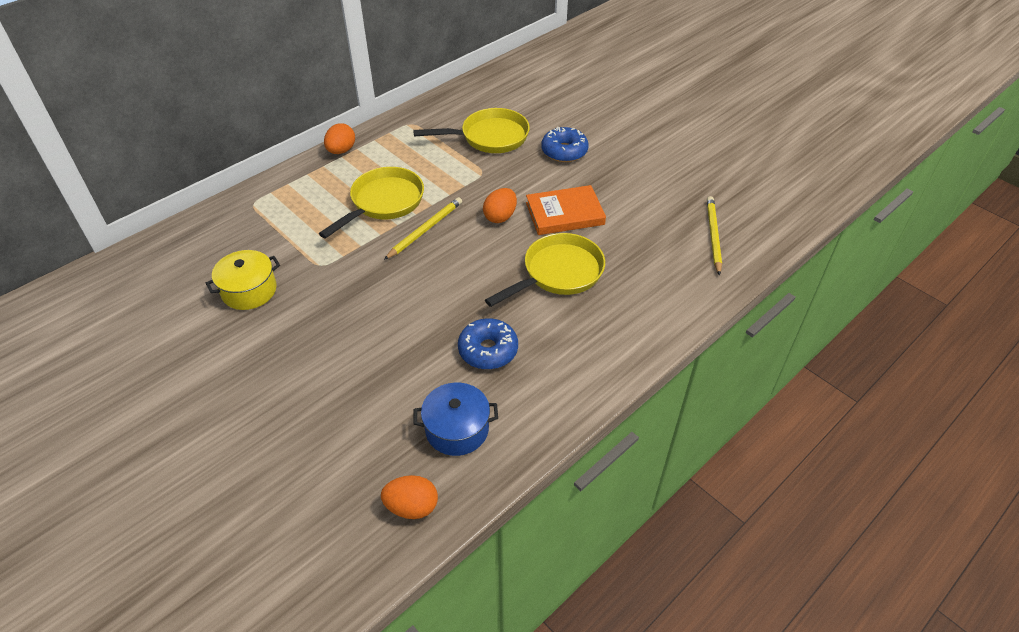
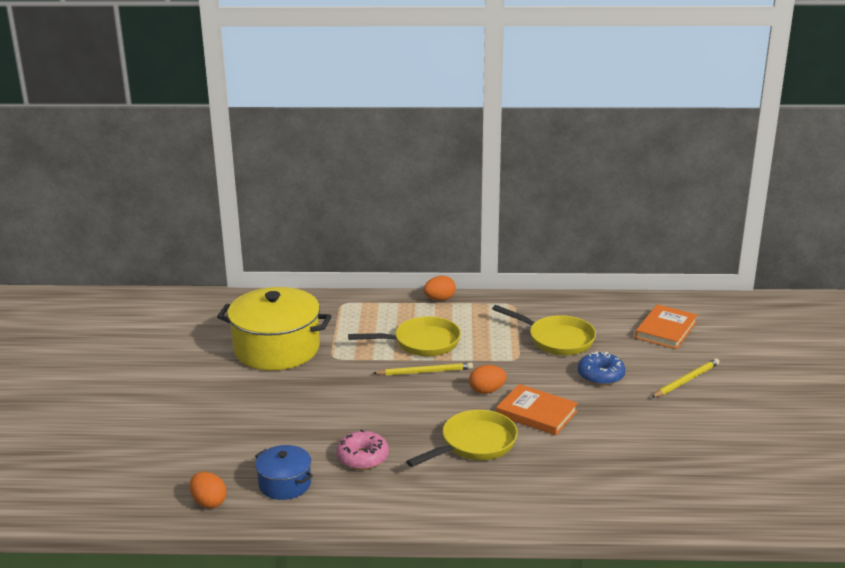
camera: 45 degrees right, 20 degrees down
yellow pot [206,250,280,310] -> yellow pot [217,287,332,371], size x1.96
blue donut [458,318,518,369] -> pink donut [336,429,389,470]
yellow pan [485,233,605,307] -> yellow pan turned 45 degrees counterclockwise [406,410,518,467]
yellow pencil [707,196,722,276] -> yellow pencil moved to [651,358,719,398]
none -> orange book [635,304,698,349]

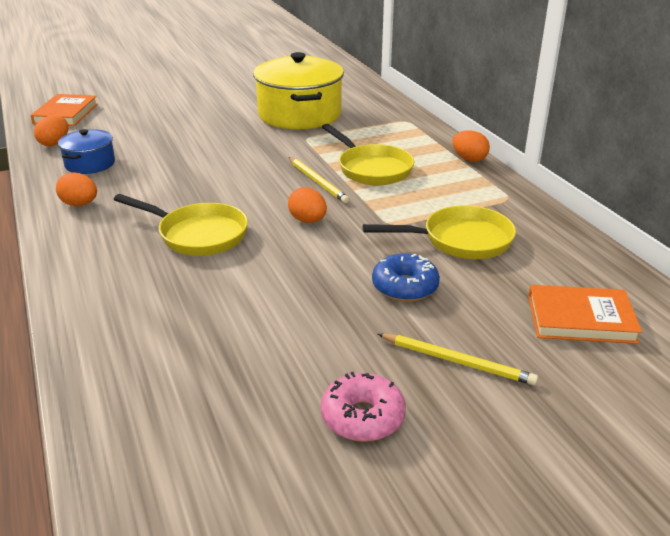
camera: 65 degrees right, 5 degrees up
pink donut [336,429,389,470] -> pink donut moved to [321,372,406,442]
yellow pan [492,305,596,355] -> yellow pan turned 105 degrees counterclockwise [363,205,516,259]
orange book [496,384,578,435] -> orange book moved to [30,94,98,126]
none -> orange egg [56,173,97,206]

